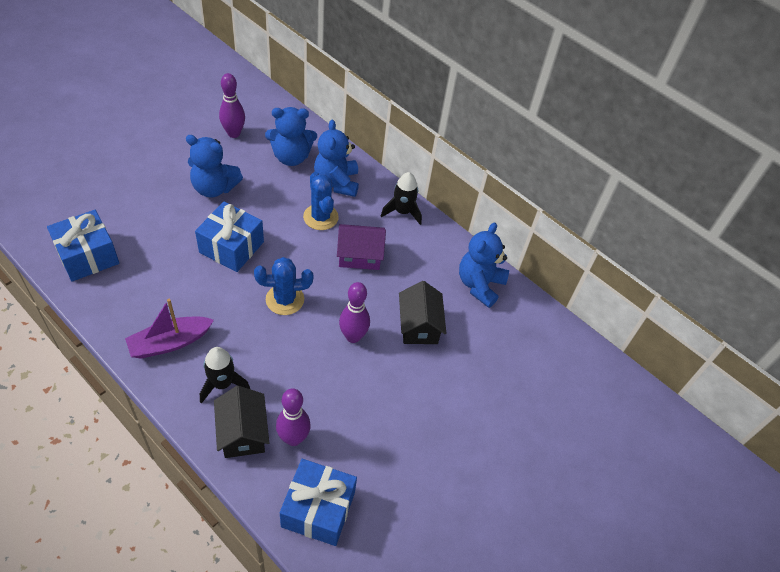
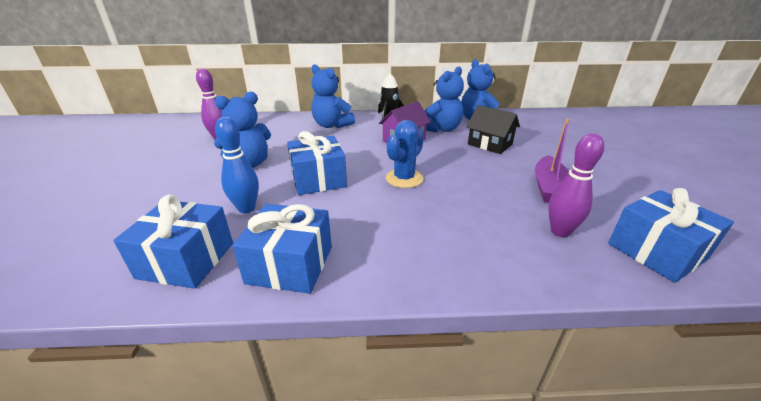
camera: 40 degrees left, 20 degrees down
purple boat [125,299,214,359] -> purple boat moved to [535,119,569,203]
black rocket [200,347,250,404] -> none
black house [214,386,269,458] -> none
blue teddy bear [265,107,317,166] -> blue teddy bear moved to [424,66,464,133]
blue cactus [303,172,339,230] -> none
purple bowling pin [339,282,370,343] -> none
none -> blue bowling pin [215,117,259,213]
none -> blue gift [232,204,332,294]

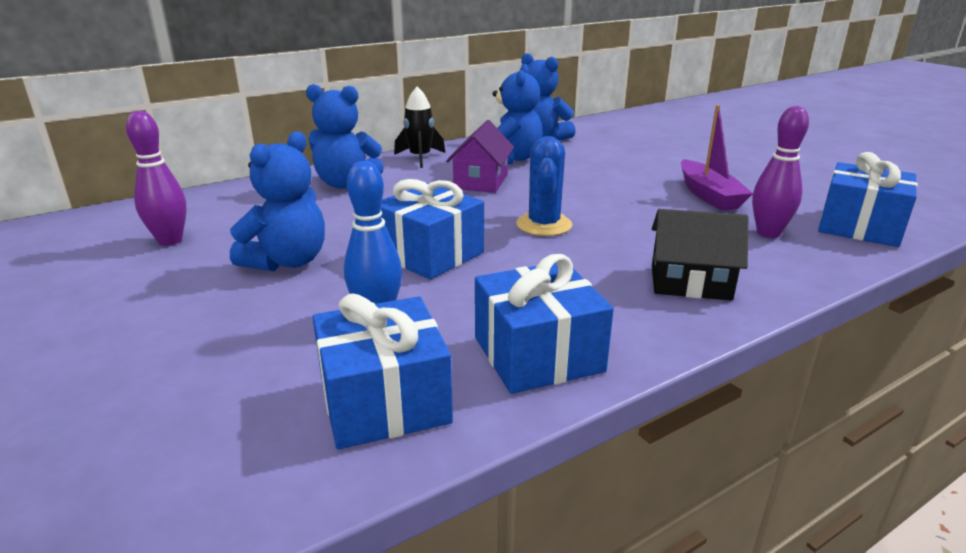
camera: 30 degrees left, 5 degrees down
black house [467,105,520,154] -> black house moved to [652,209,748,300]

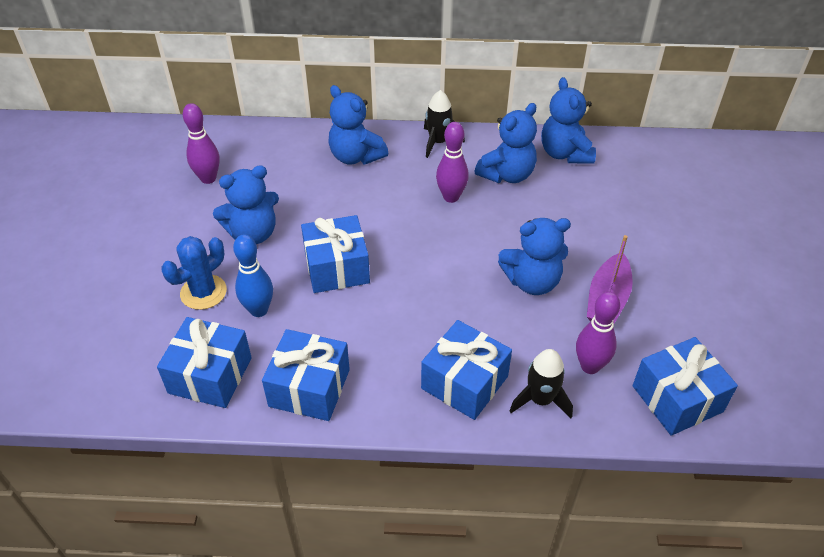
camera: 35 degrees right, 20 degrees up
purple house [446,120,514,193] -> purple bowling pin [436,122,469,203]
blue cactus [516,136,572,236] -> blue cactus moved to [161,236,227,310]
black house [652,209,748,300] -> blue gift [421,320,512,420]
none -> blue teddy bear [498,218,571,295]
none -> black rocket [510,349,573,418]

